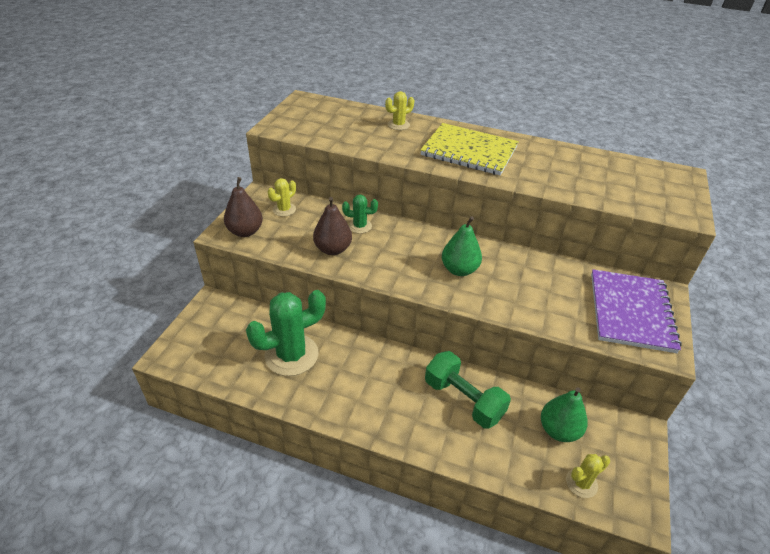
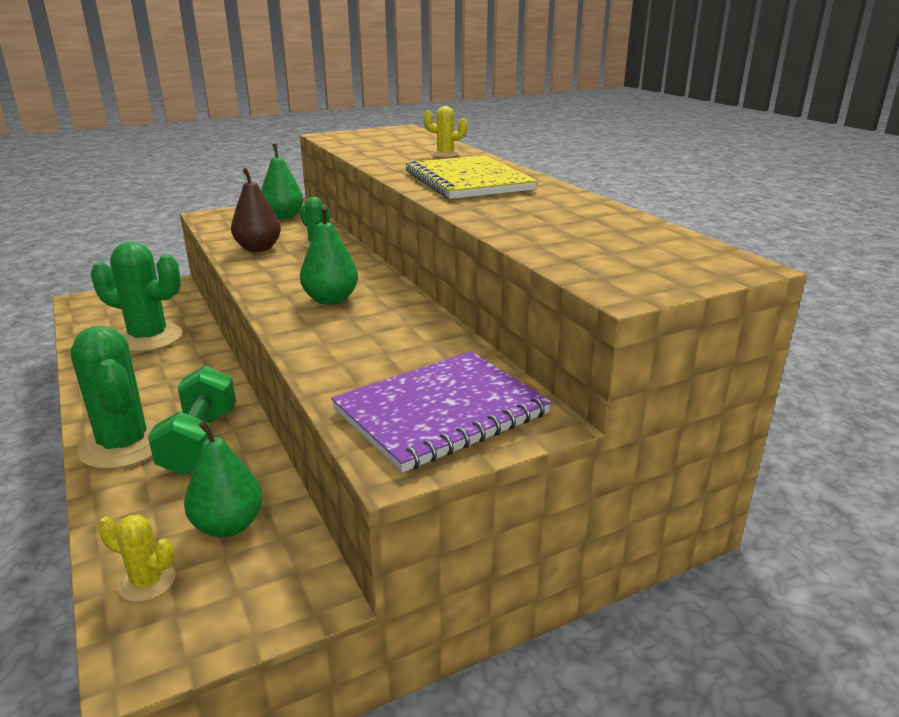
camera: 45 degrees right, 15 degrees down
brown pear [224,177,263,237] -> none
yellow cactus [268,178,296,217] -> green pear [261,144,303,220]
none -> green cactus [71,326,158,469]

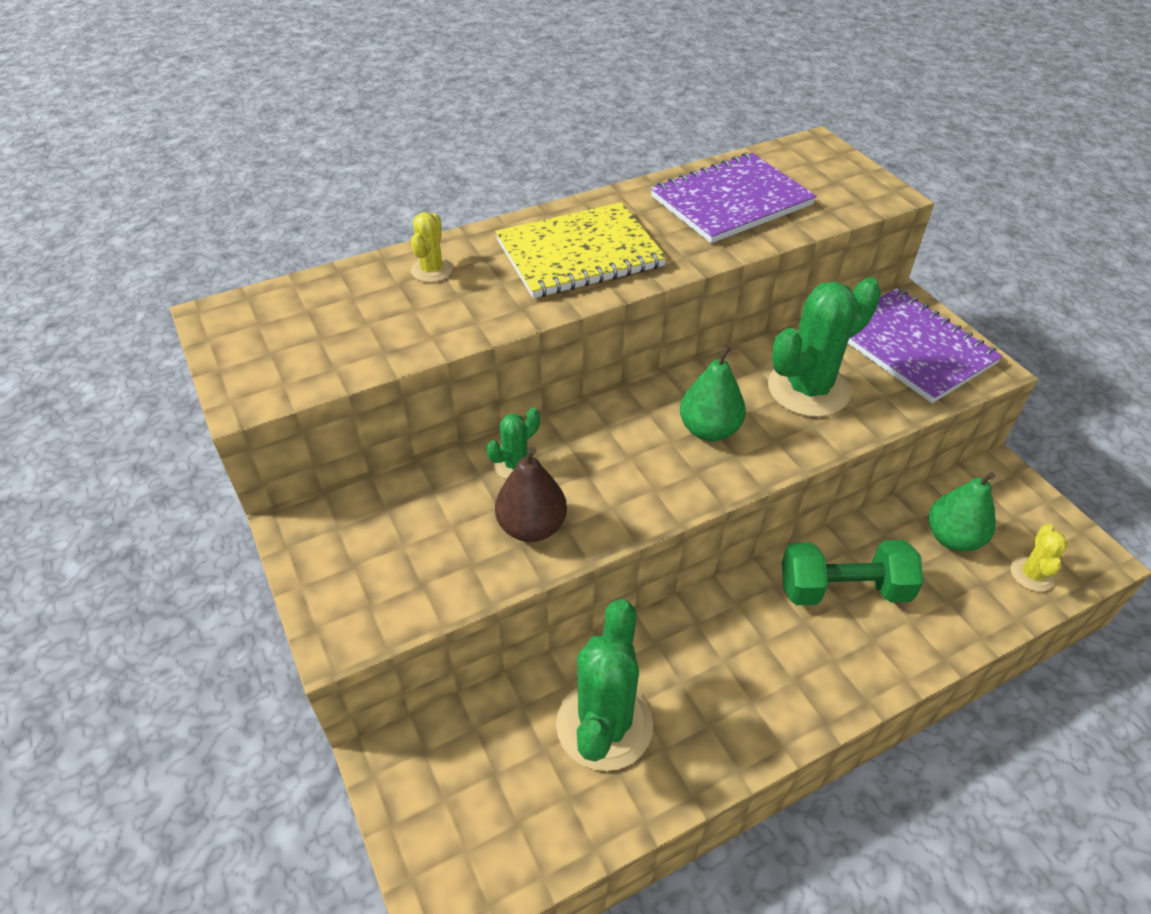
camera: 90 degrees left, 20 degrees up
green cactus [71,326,158,469] -> green cactus moved to [768,277,881,417]
green pear [261,144,303,220] -> none
none -> purple notebook [651,153,817,243]

